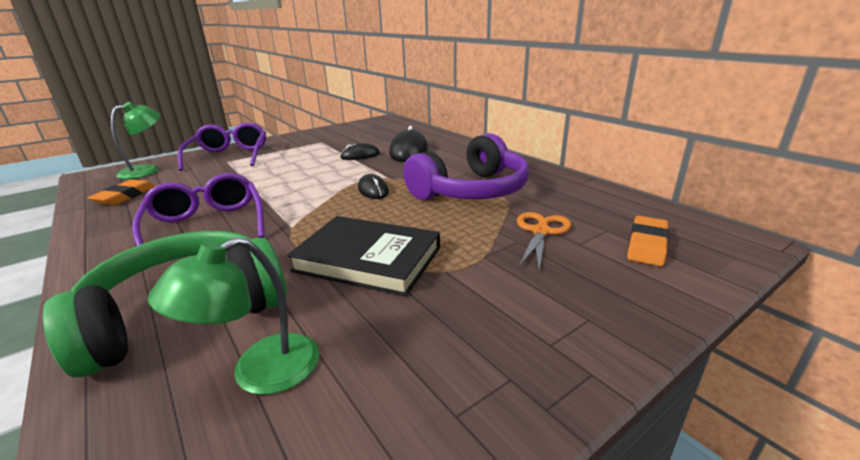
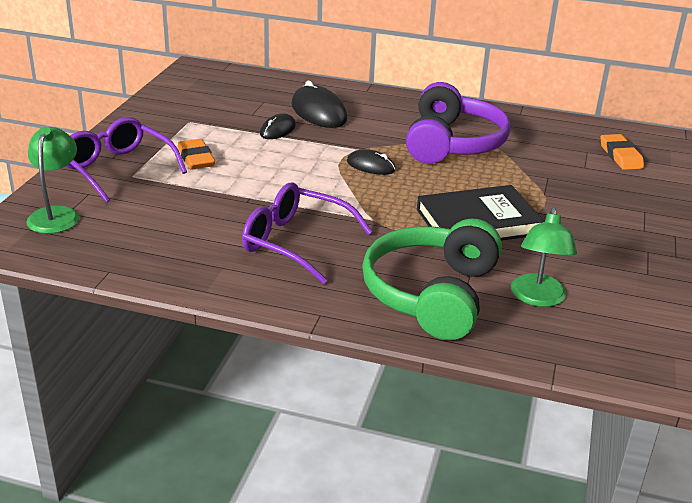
camera: 40 degrees left, 5 degrees up
orange eraser [87,179,155,205] -> orange eraser moved to [177,139,215,170]
orange scissors [517,212,571,270] -> none

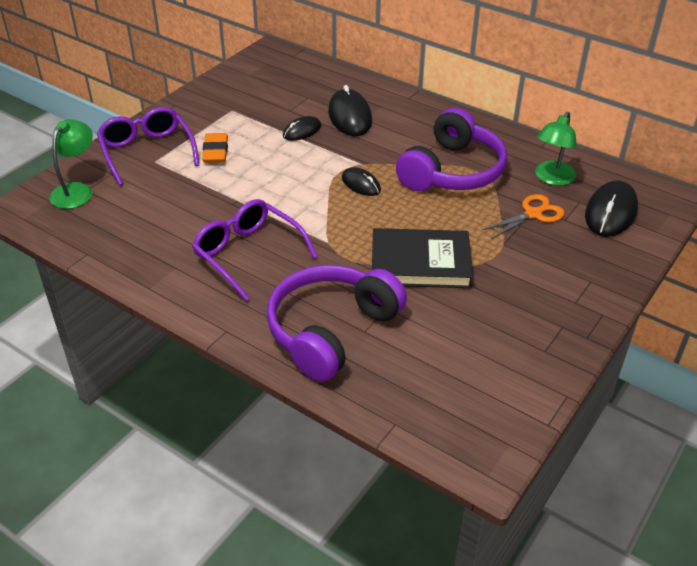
camera: 20 degrees right, 10 degrees up
green headphones [362,218,502,340] -> purple headphones [267,265,407,382]
green lamp [511,207,577,307] -> green lamp moved to [535,112,577,186]
orange eraser [600,134,644,170] -> black mouse [585,181,638,237]
none -> orange scissors [482,194,564,239]

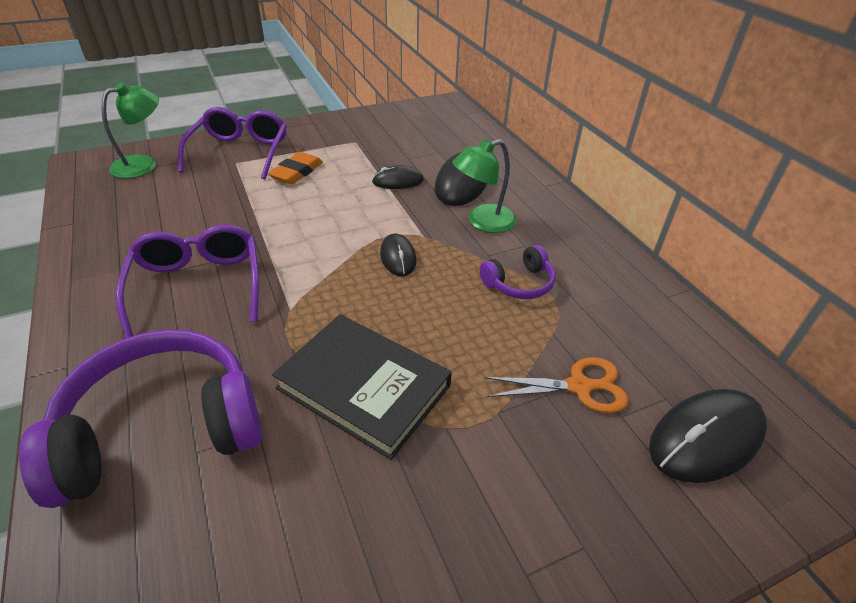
camera: 30 degrees right, 0 degrees up
purple headphones [396,107,507,191] -> purple headphones [480,245,555,299], size x0.48
green lamp [535,112,577,186] -> green lamp moved to [452,139,517,233]

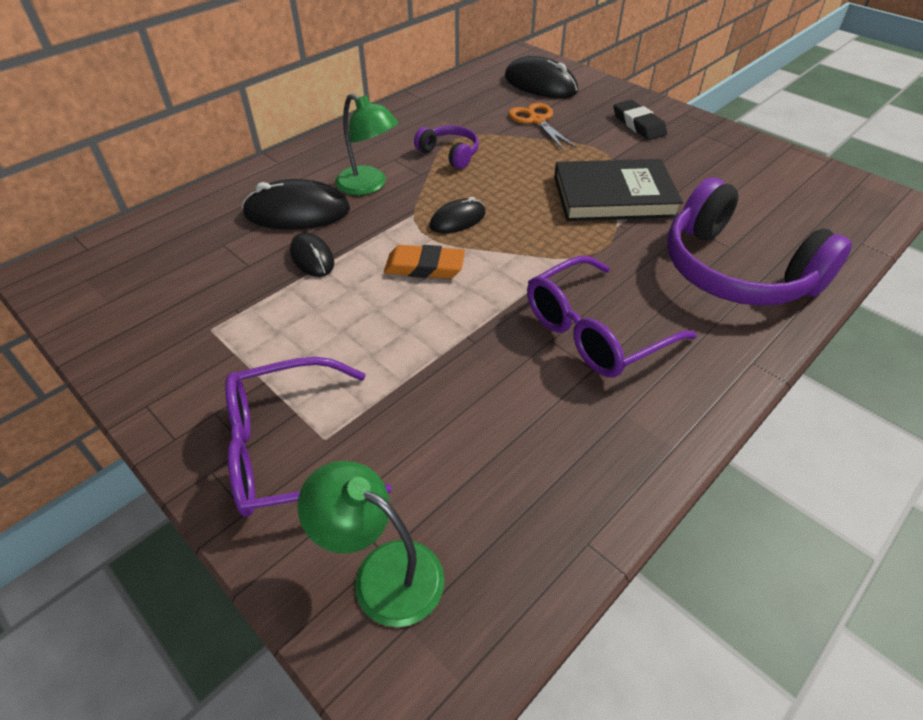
camera: 110 degrees left, 5 degrees up
orange eraser [268,152,323,184] -> orange eraser moved to [384,245,465,279]
black book [272,314,452,460] -> black book turned 75 degrees clockwise [554,159,683,221]
none -> black eraser [613,100,667,140]

